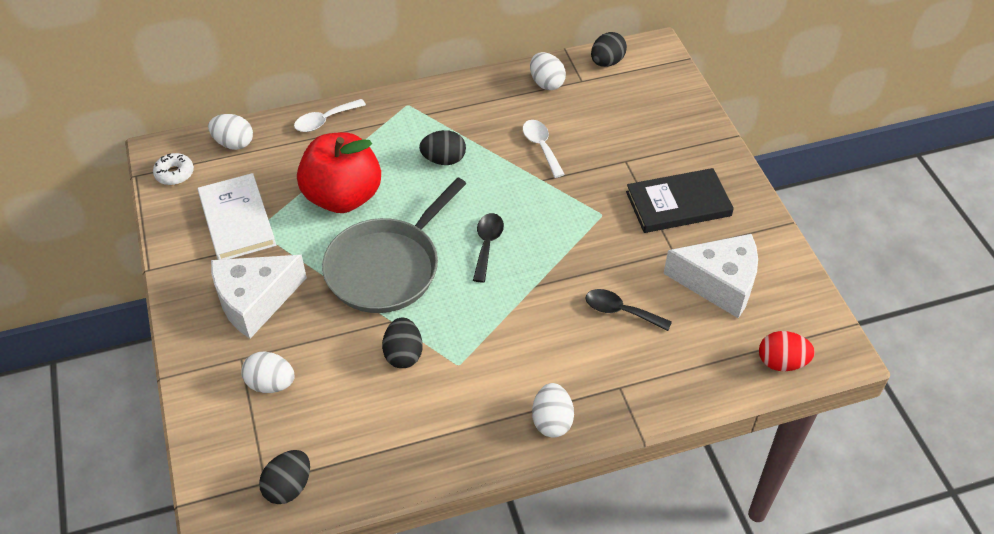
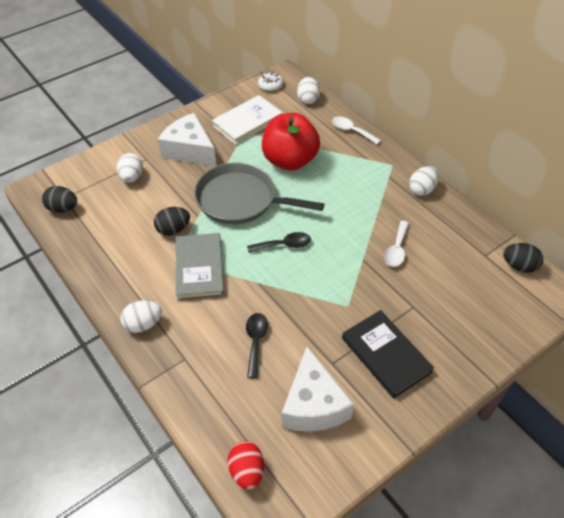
camera: 70 degrees right, 0 degrees up
black egg [419,130,466,165] -> none
white spoon [523,120,565,178] -> white spoon turned 150 degrees clockwise [384,221,409,267]
white egg [530,52,566,90] -> white egg moved to [409,166,439,196]
none -> grey book [176,233,224,300]

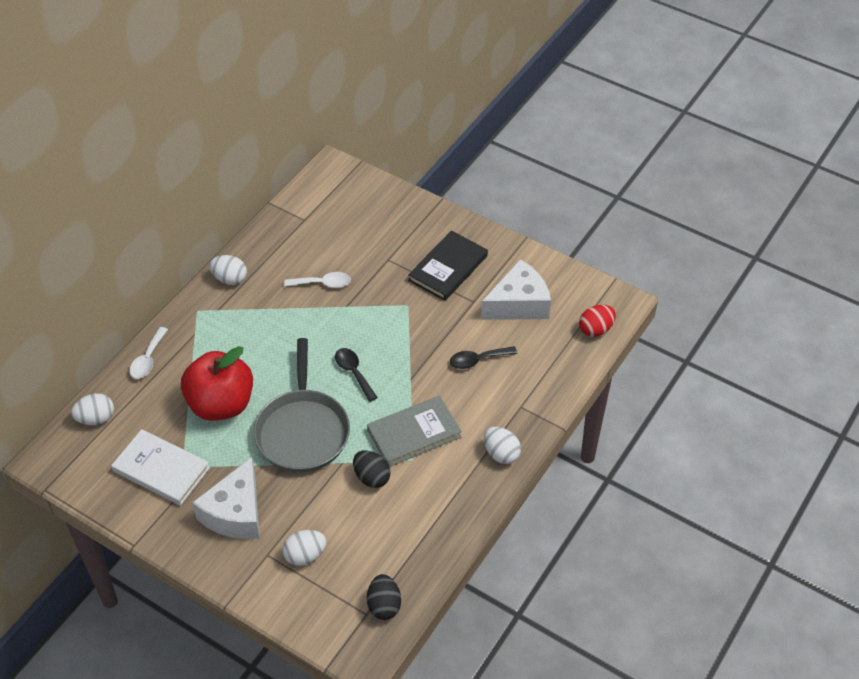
camera: 110 degrees left, 0 degrees up
white donut [258,72,283,91] -> none
black egg [503,243,543,273] -> none

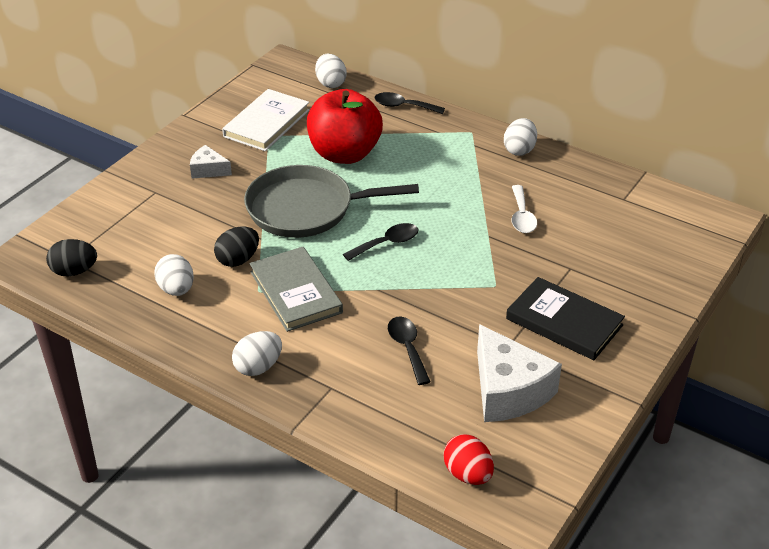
camera: 90 degrees right, 10 degrees down
white spoon [129,327,168,379] -> black spoon [374,92,445,114]
white cheese [192,457,260,539] -> white cheese [190,145,232,179], size x0.51
white egg [283,530,327,566] -> white egg moved to [155,254,194,296]

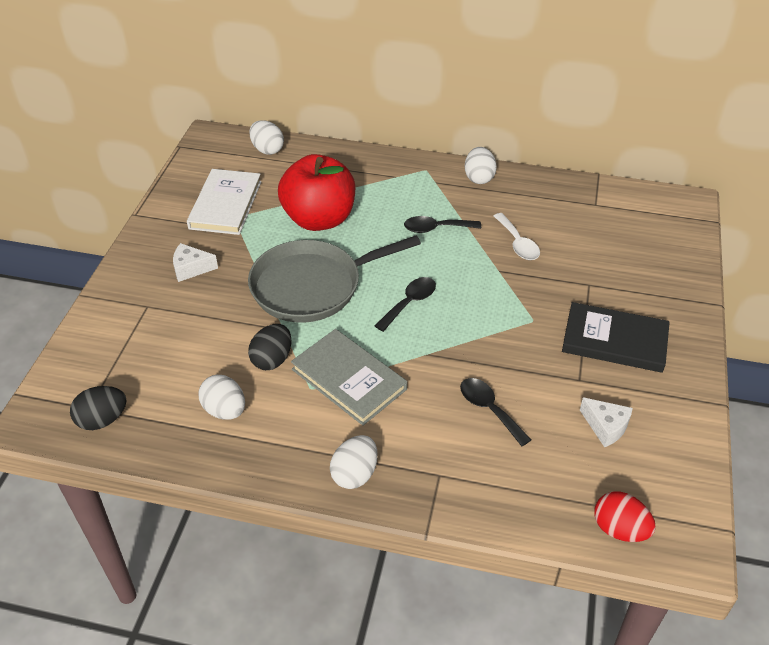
camera: 20 degrees left, 5 degrees up
black spoon [374,92,445,114] -> black spoon moved to [404,216,481,233]
white cheese [477,324,562,422] -> white cheese [580,397,633,447], size x0.51

